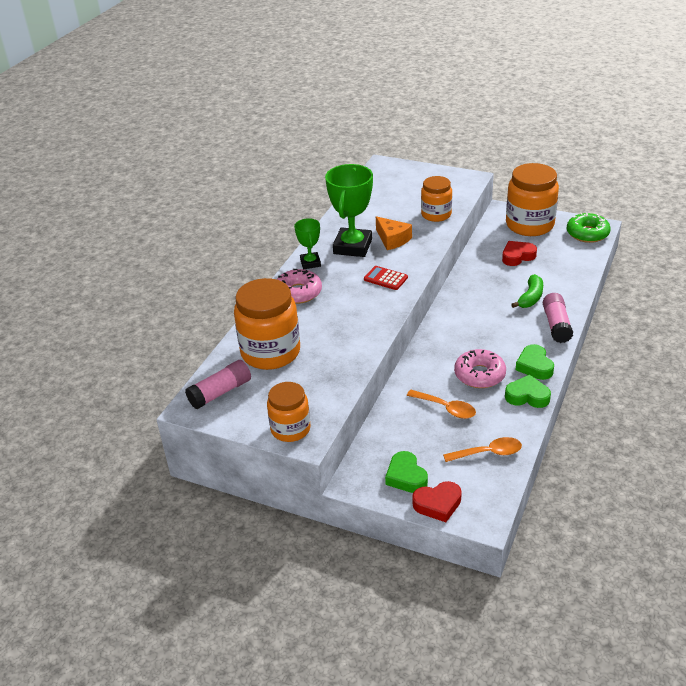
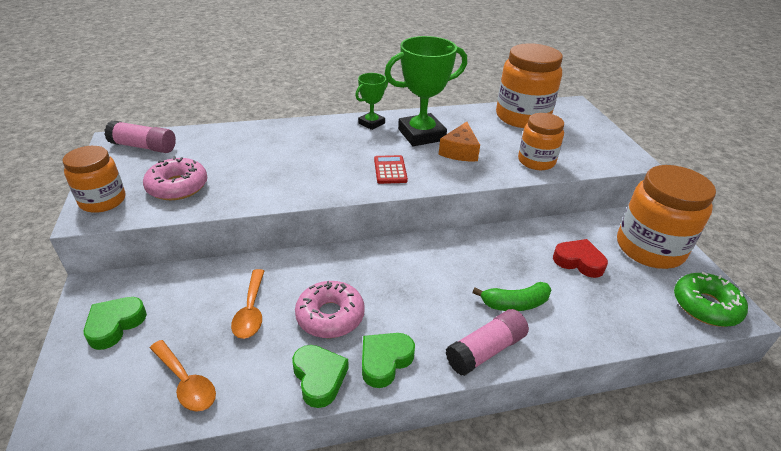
camera: 50 degrees right, 0 degrees up
orange jar [234,278,300,370] -> orange jar moved to [496,43,563,128]
pink donut [277,269,322,304] -> pink donut moved to [143,156,207,200]
red heart [412,481,462,522] -> none

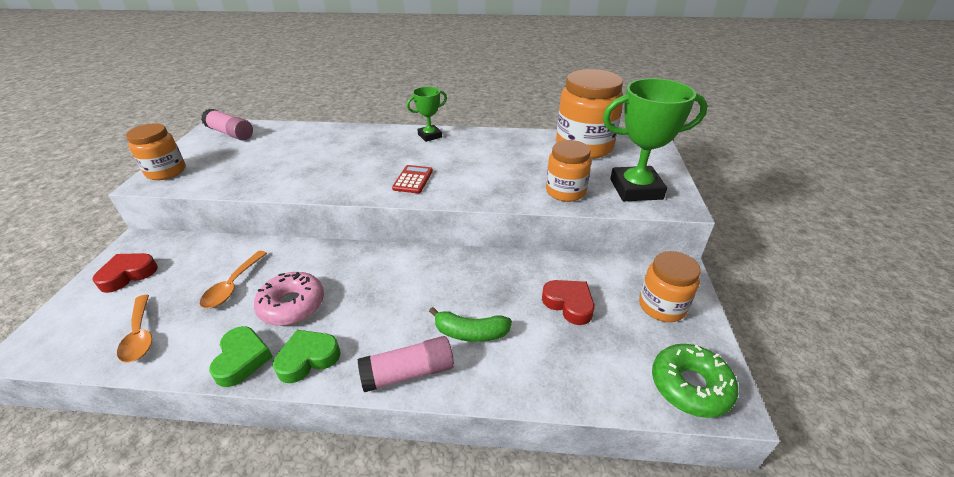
camera: 20 degrees right, 0 degrees up
green heart [84,297,147,350] -> red heart [92,253,158,293]
pink donut [143,156,207,200] -> none
green trophy [385,36,467,146] -> green trophy moved to [603,78,708,201]
orange cheese [439,122,480,161] -> none
orange jar [617,165,716,269] -> orange jar [639,251,701,322], size x0.61

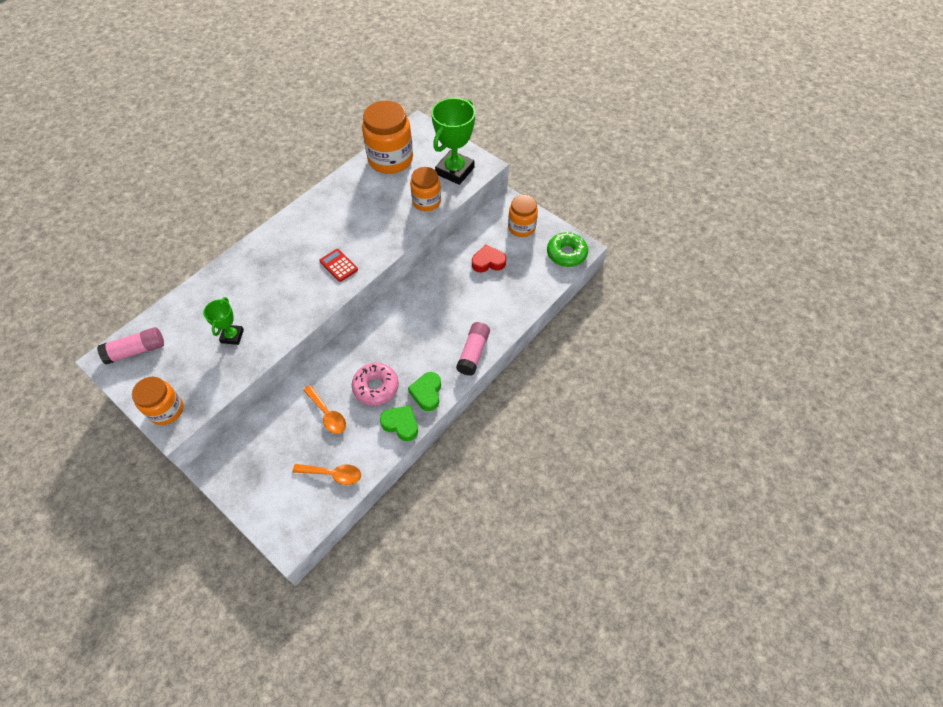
camera: 55 degrees left, 20 degrees up
red heart [92,253,158,293] -> none
green trophy [407,87,447,142] -> green trophy moved to [203,297,244,345]
green banana [429,307,512,342] -> none

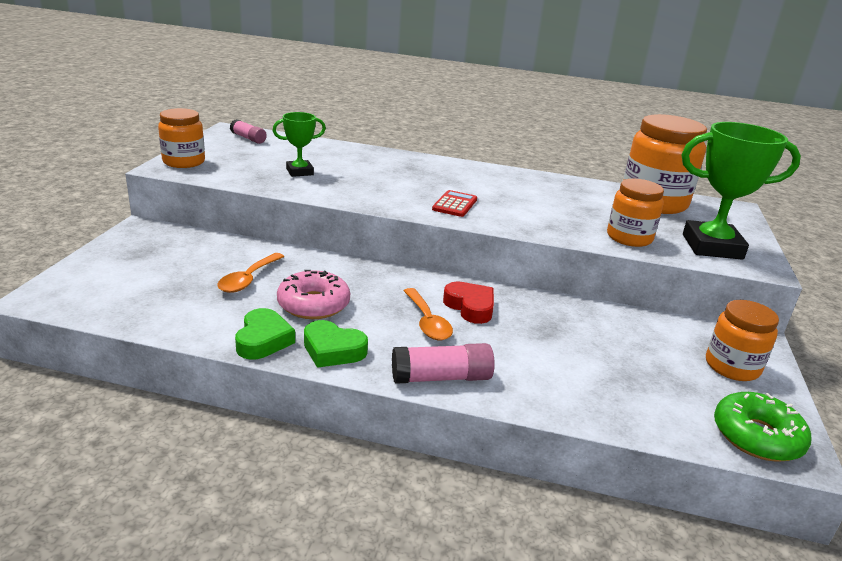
camera: 60 degrees right, 30 degrees down
pink glue stick [97,327,164,364] -> pink glue stick [230,119,267,144], size x0.66
orange spoon [292,464,361,485] -> orange spoon moved to [404,288,453,340]
green heart [408,372,441,411] -> green heart turned 135 degrees counterclockwise [304,320,368,368]
red heart [472,244,506,272] -> red heart moved to [443,281,494,324]

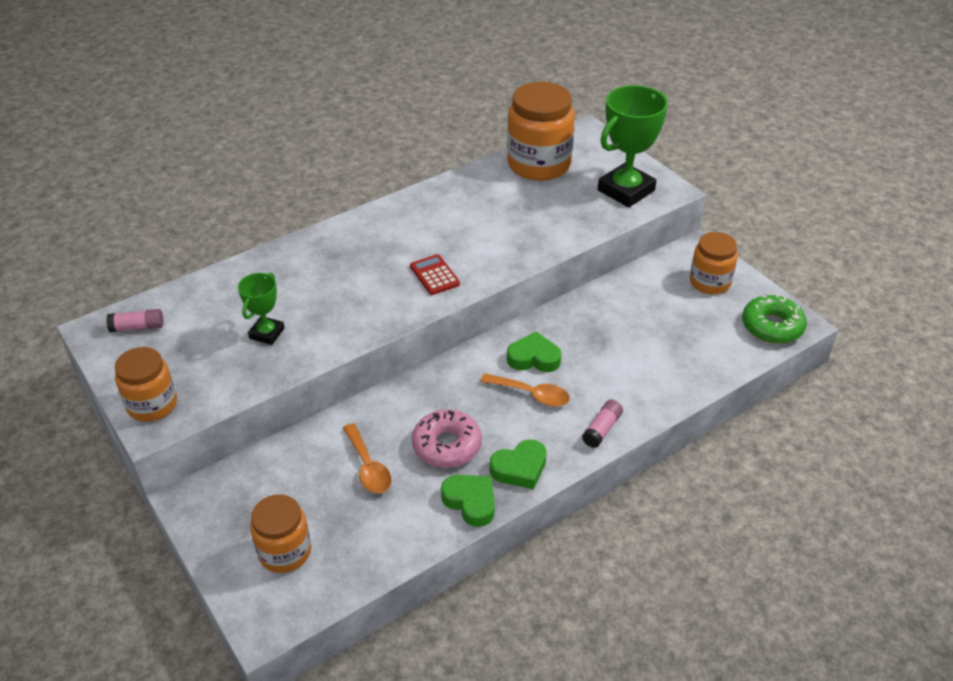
camera: 45 degrees left, 15 degrees up
pink glue stick [392,343,495,384] -> pink glue stick [582,400,623,448], size x0.66
red heart [443,281,494,324] -> green heart [507,332,561,372]
orange jar [607,179,664,247] -> orange jar moved to [250,494,311,573]

